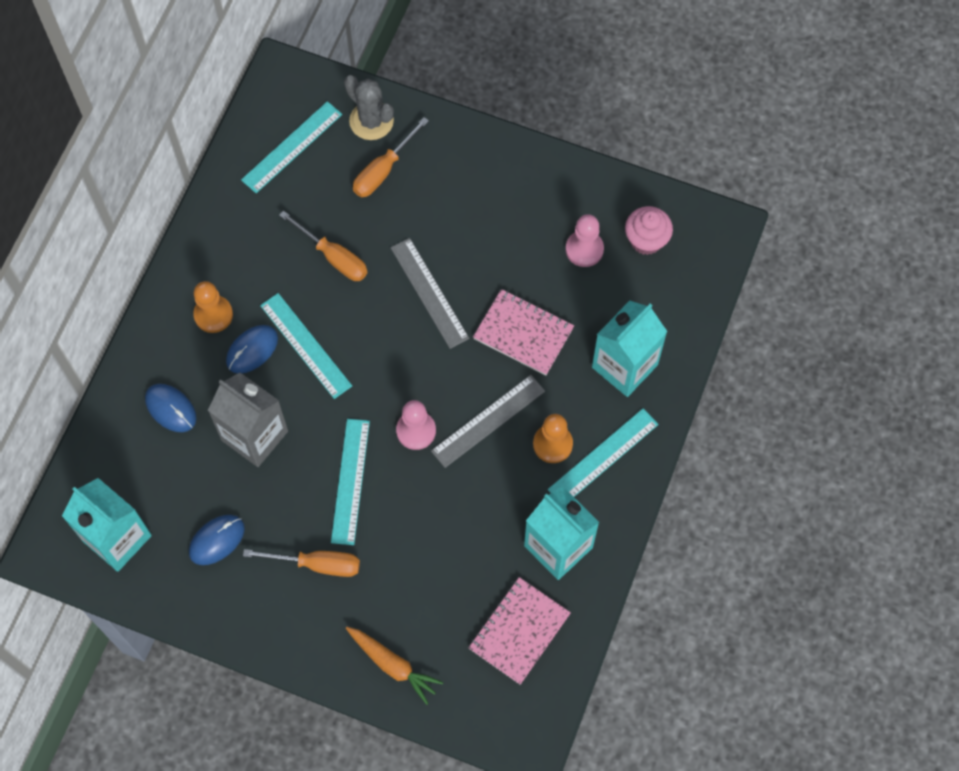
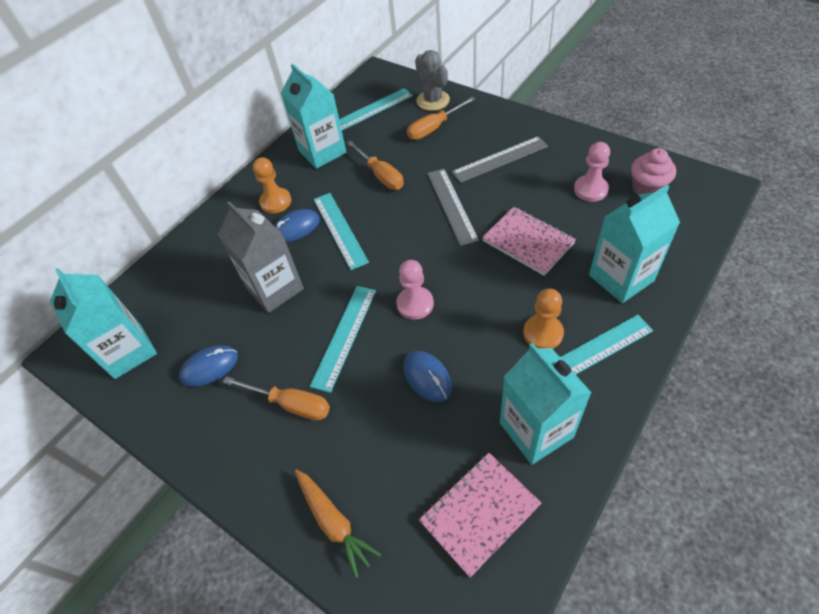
camera: 20 degrees right, 15 degrees down
blue mouse [145,384,196,432] -> blue mouse moved to [403,351,452,402]
grey ruler [431,375,545,468] -> grey ruler moved to [452,136,548,183]
none -> turquoise carton [281,63,346,169]

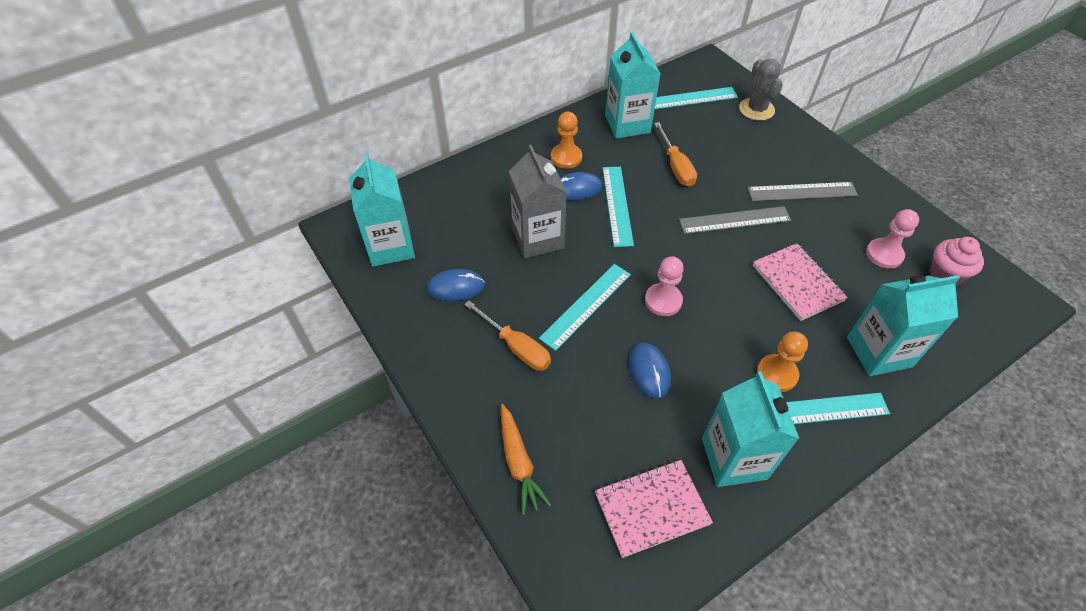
camera: 15 degrees right, 0 degrees up
orange screwdriver [407,97,475,140] -> none
grey ruler [427,169,479,246] -> grey ruler turned 75 degrees clockwise [679,206,791,234]

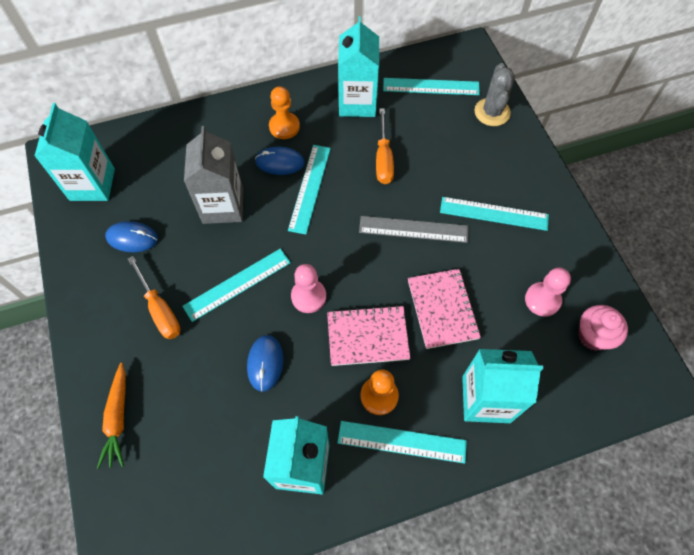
camera: 15 degrees right, 10 degrees up
pink notebook [595,460,713,558] -> pink notebook moved to [327,305,410,366]
grey ruler [748,182,858,201] -> turquoise ruler [440,197,549,231]

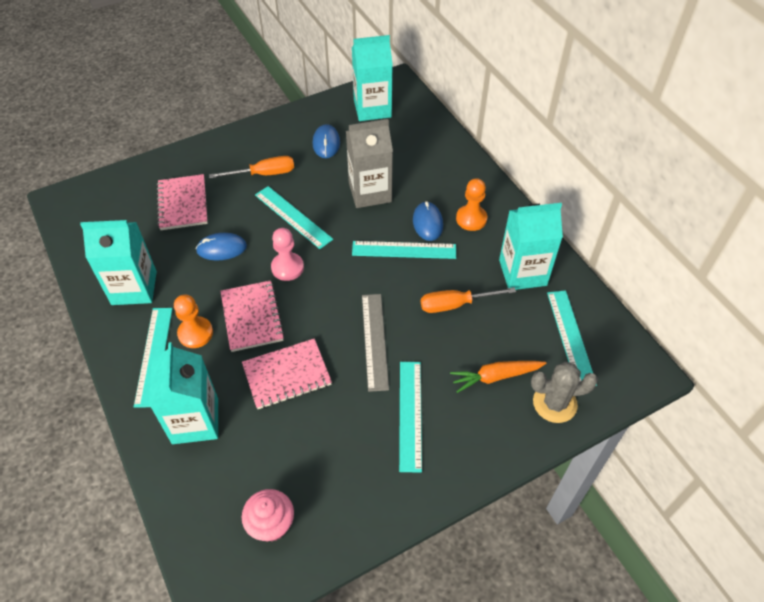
camera: 80 degrees right, 10 degrees down
orange carrot [97,363,126,469] -> orange carrot moved to [450,361,547,393]
orange screwdriver [128,256,181,339] -> orange screwdriver turned 150 degrees counterclockwise [209,156,294,178]
pink pawn [525,268,571,317] -> none
none -> pink notebook [156,174,208,230]

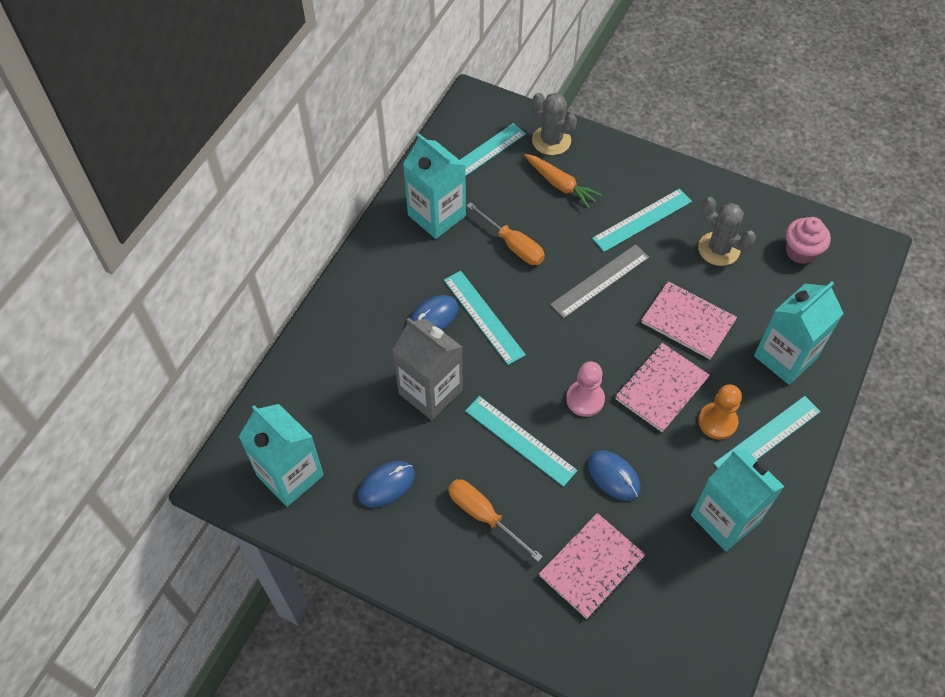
camera: 125 degrees left, 5 degrees up
turquoise ruler [255,186,333,249] -> turquoise ruler turned 60 degrees counterclockwise [465,396,578,487]
orange pawn [456,178,487,231] -> none
none -> grey cactus [698,197,756,266]

